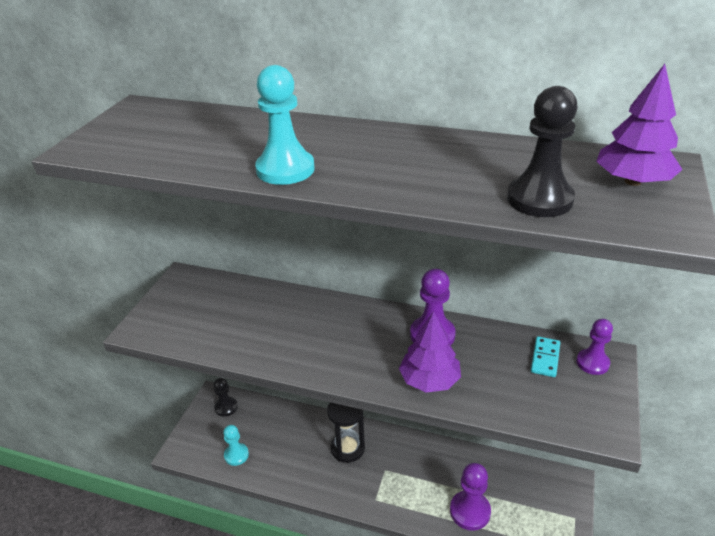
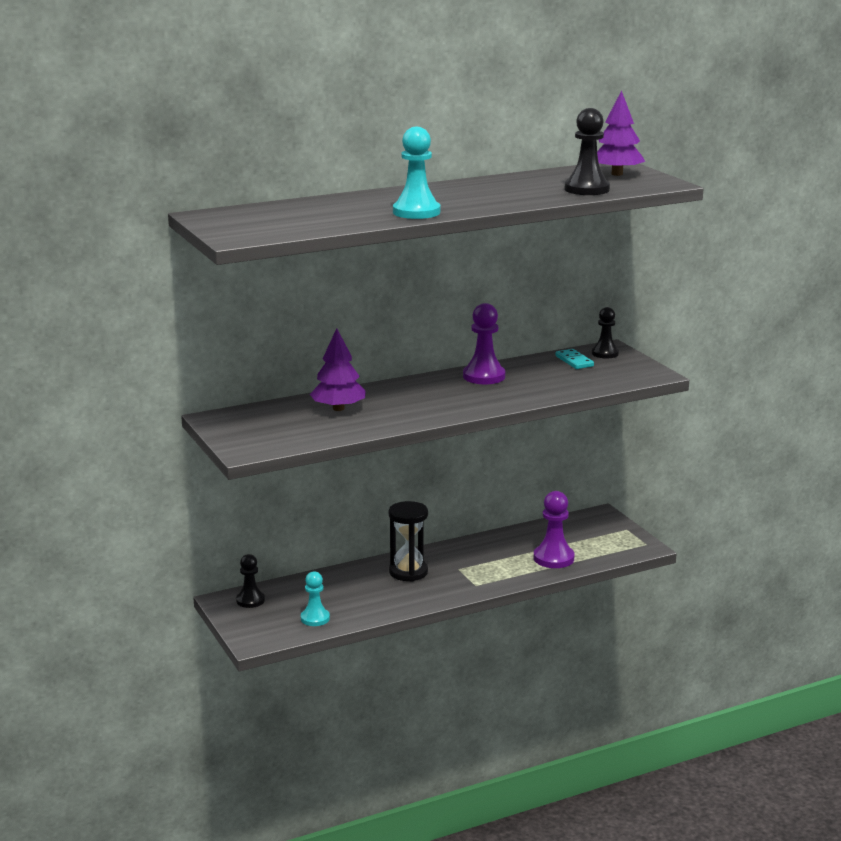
camera: 45 degrees left, 15 degrees down
purple tree [399,311,461,393] -> purple tree moved to [310,328,366,411]
purple pawn [576,319,613,375] -> black pawn [592,307,619,358]

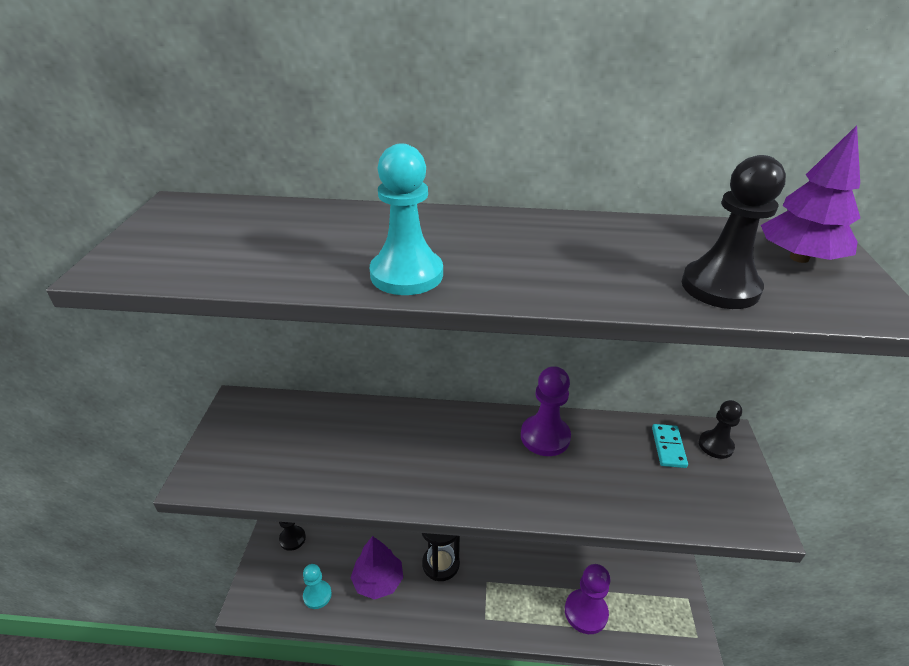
camera: 30 degrees right, 15 degrees up
purple tree [310,328,366,411] -> purple tree moved to [351,536,403,600]

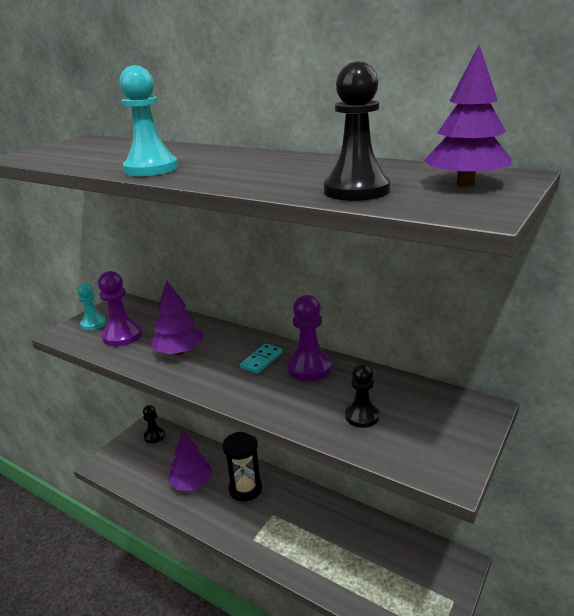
camera: 30 degrees right, 10 degrees down
turquoise pawn [303,564,332,609] -> turquoise pawn moved to [77,283,106,330]
purple pawn [565,564,610,634] -> purple pawn moved to [98,271,142,347]
turquoise domino [652,424,688,468] -> turquoise domino moved to [240,344,283,374]
black pawn [699,400,742,459] -> black pawn moved to [345,364,379,428]
none -> purple tree [151,281,203,355]

